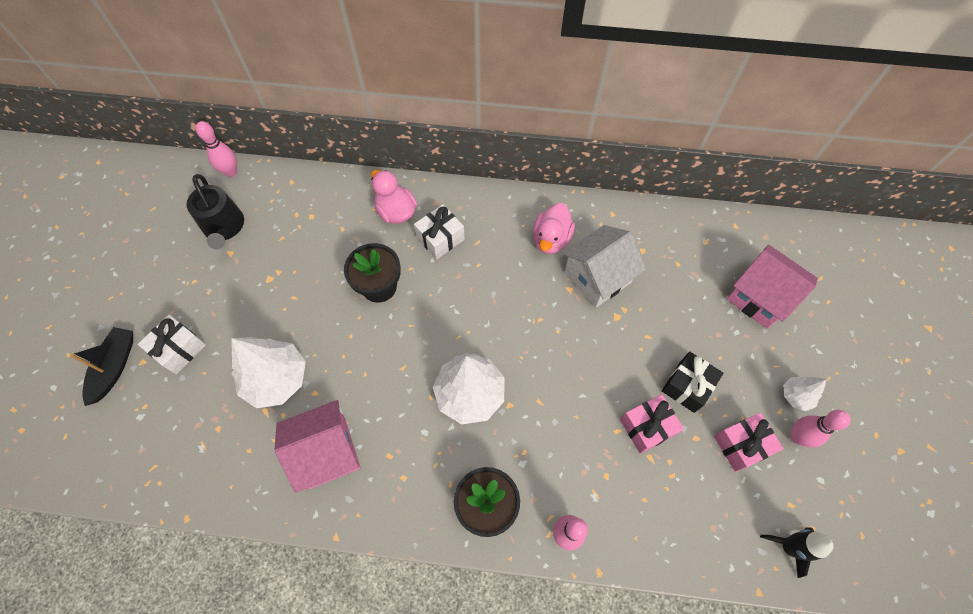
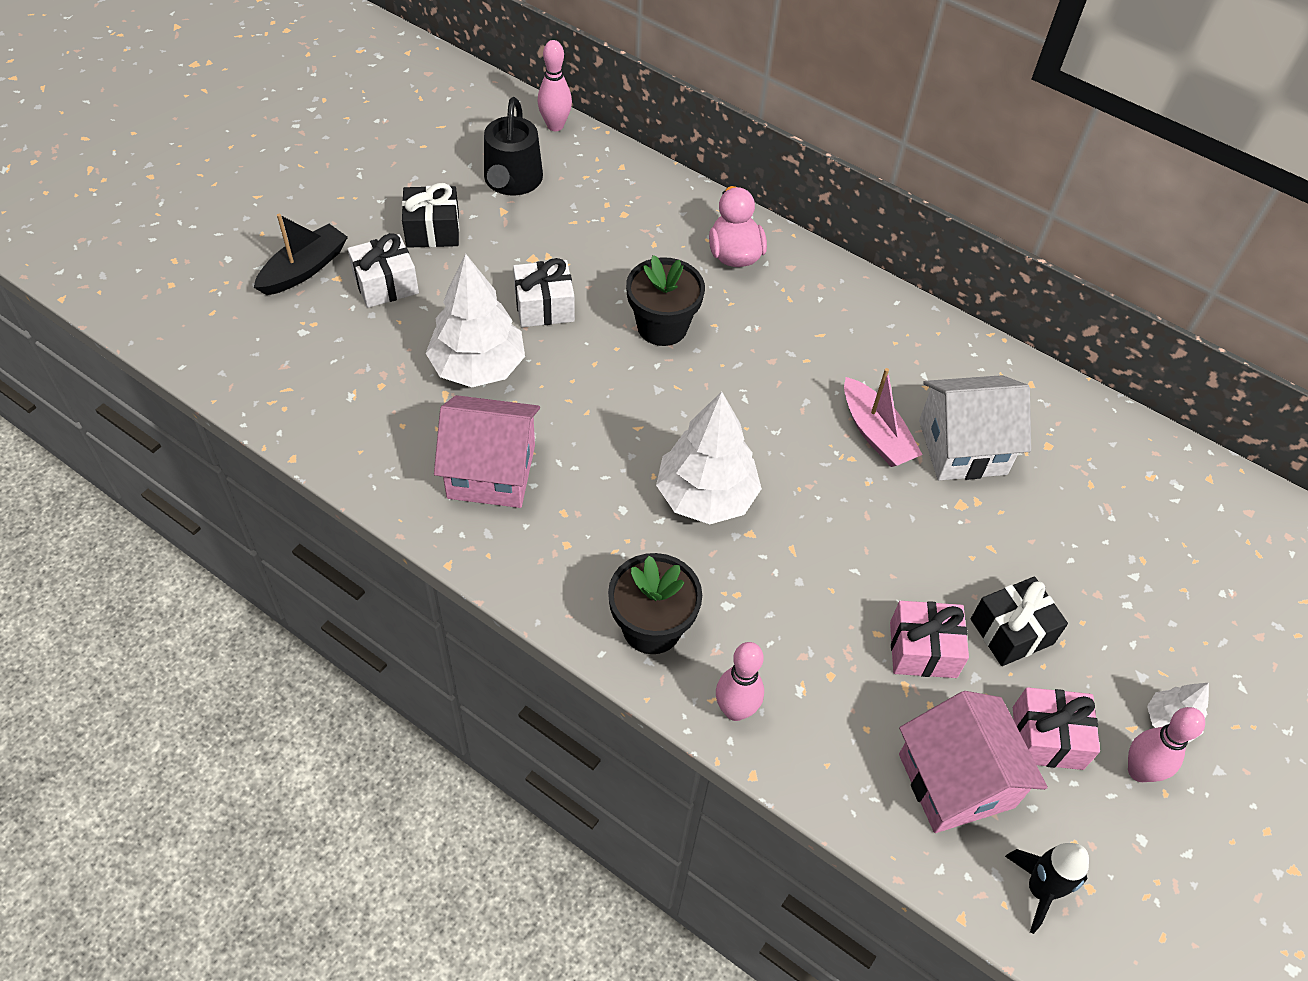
camera: 25 degrees right, 10 degrees down
white gift [414,204,465,259] -> white gift moved to [513,258,575,327]
pink duck [533,203,575,254] -> none
pink house [727,245,818,329] -> pink house moved to [899,691,1048,833]
none -> black gift [402,183,460,248]
none -> pink boat [844,368,923,467]

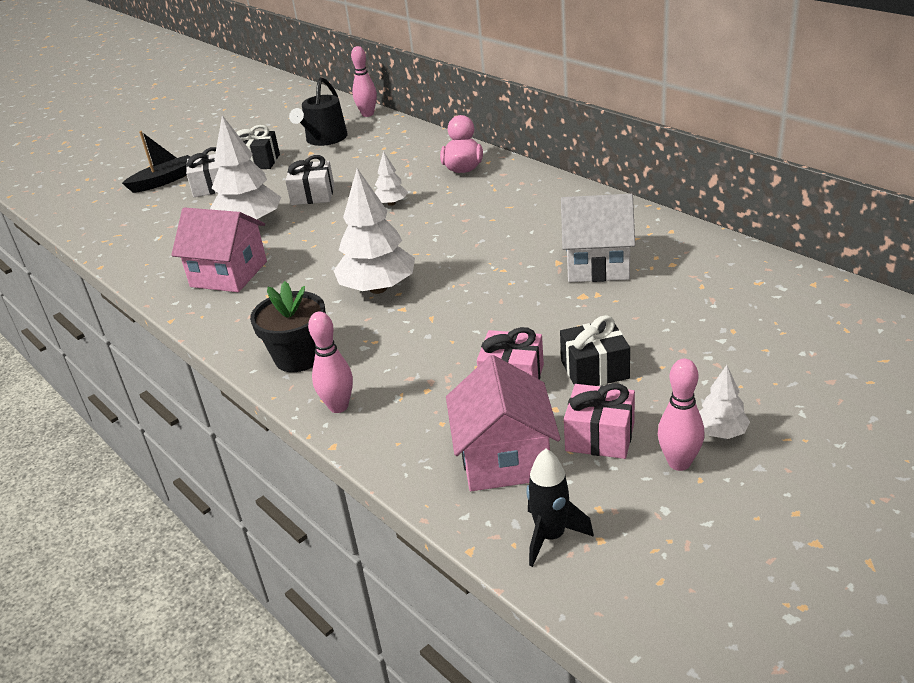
camera: 20 degrees right, 20 degrees down
black flower pot [626,255,705,346] -> white tree [375,151,408,206]
pink boat [844,368,923,467] -> none

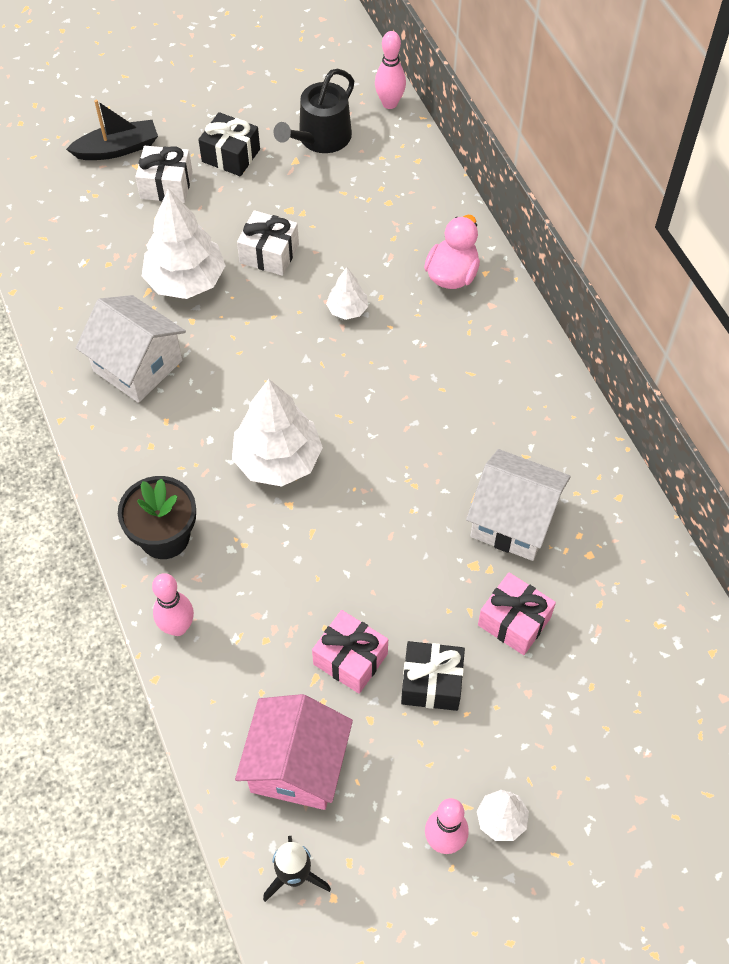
camera: 15 degrees right, 25 degrees up
pink house [171,207,267,292] -> white house [76,295,186,403]
pink gift [564,383,635,459] -> pink gift moved to [478,572,556,655]

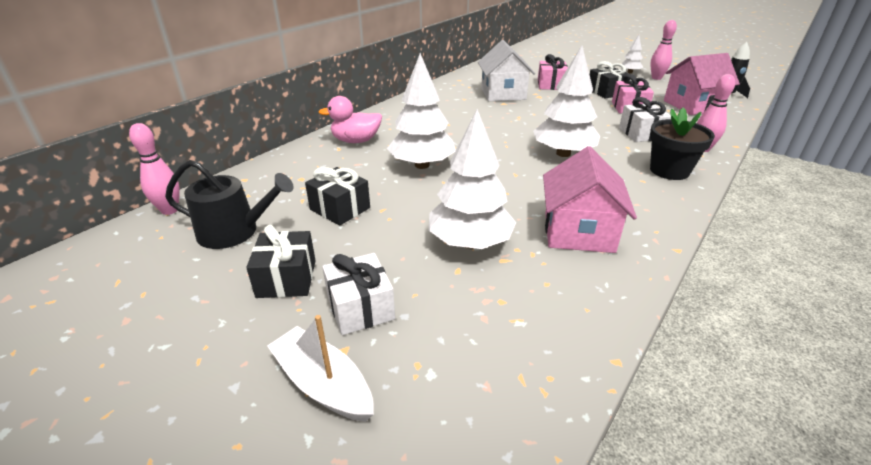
camera: 120 degrees left, 25 degrees down
black boat [66,100,158,160] -> white boat [267,315,374,422]
white house [76,295,186,403] -> pink house [543,146,637,253]
white gift [237,210,299,276] -> white gift moved to [619,97,671,142]
white tree [326,267,368,320] -> white tree [387,53,456,169], size x2.00
none -> black gift [305,167,370,226]

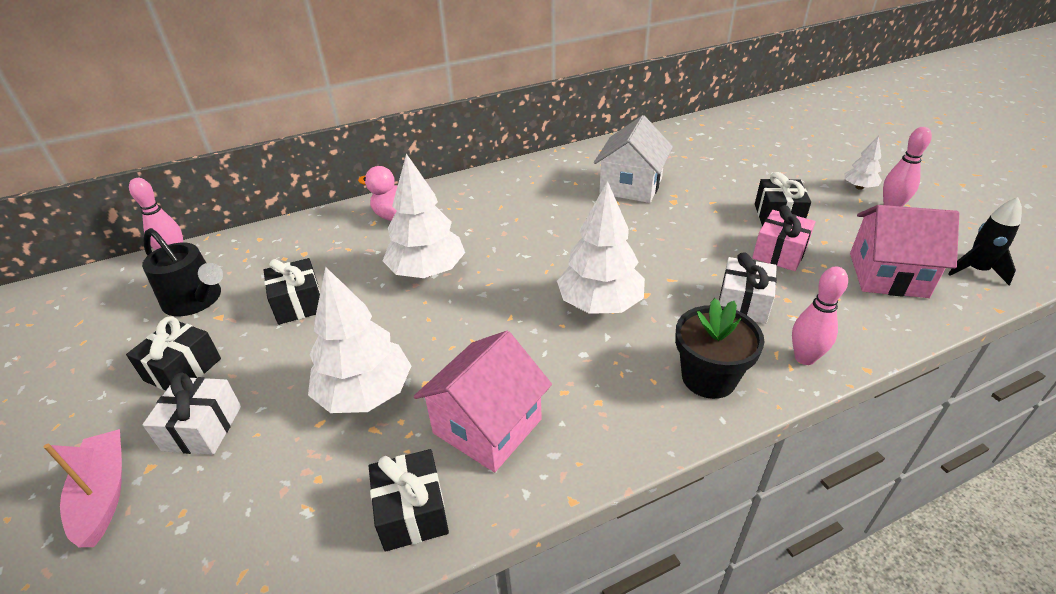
camera: 30 degrees right, 5 degrees up
white boat [267,315,374,422] -> pink boat [44,429,122,547]
pink gift [538,54,568,90] -> none
none -> black gift [369,449,449,552]

